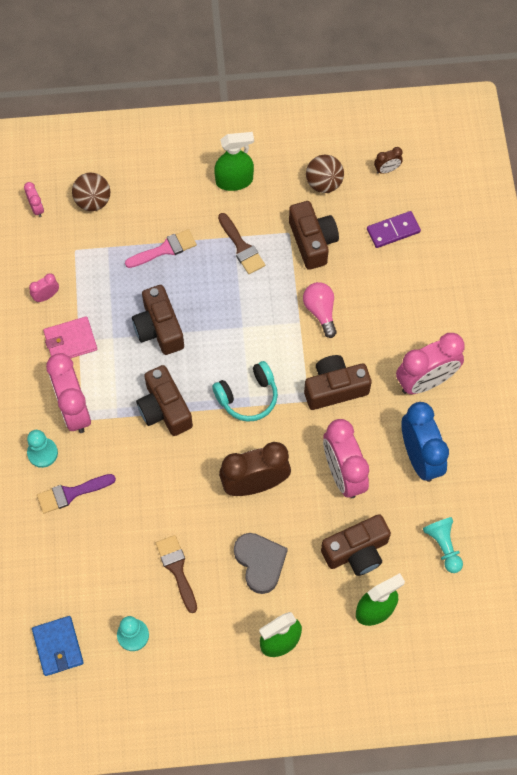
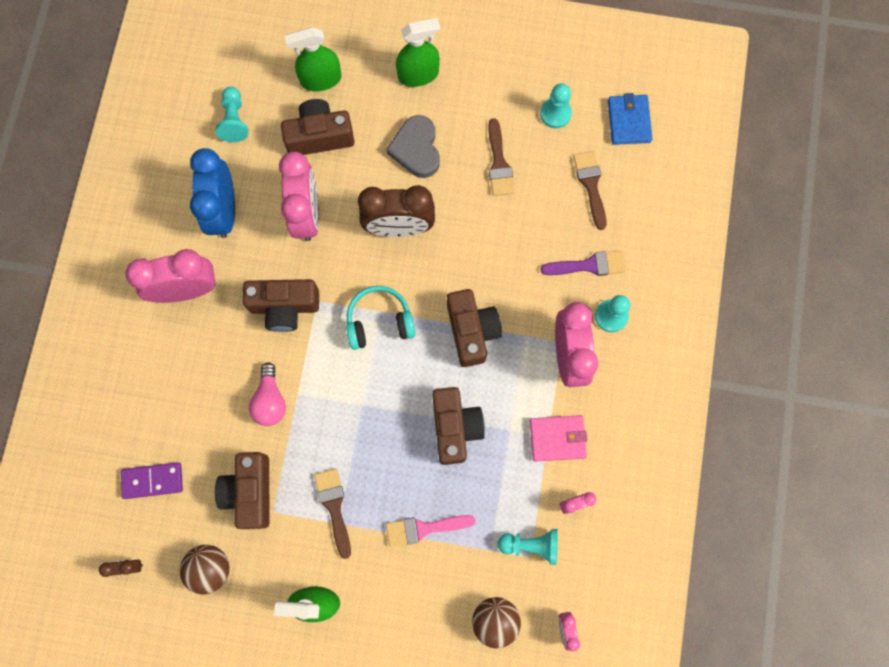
camera: 165 degrees left, 10 degrees up
none -> turquoise pawn [497,529,558,565]
none -> brown brush [573,151,607,230]

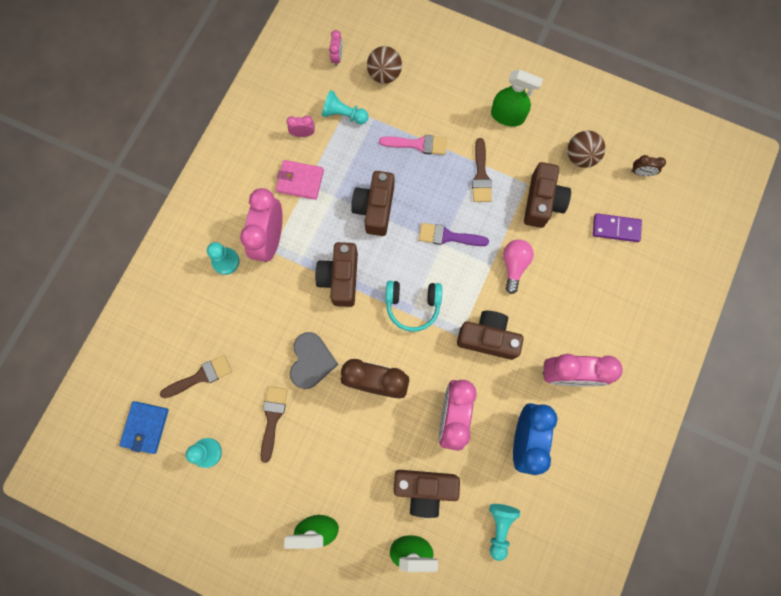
camera: 165 degrees left, 0 degrees up
grey heart [386,115,440,178] -> grey heart moved to [290,332,338,389]
purple brush [541,250,626,276] -> purple brush moved to [419,223,489,246]
brown brush [573,151,607,230] -> brown brush turned 120 degrees counterclockwise [160,355,232,398]

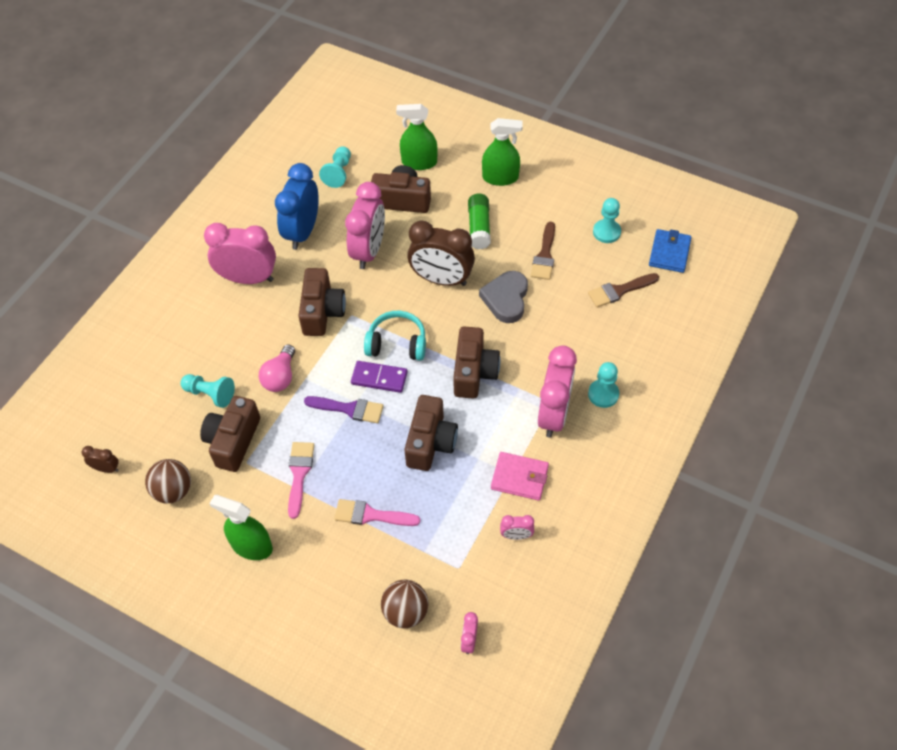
camera: 175 degrees left, 20 degrees down
turquoise pawn [322,90,369,124] -> turquoise pawn moved to [180,374,235,408]
brown camera [457,311,524,360] -> brown camera turned 105 degrees counterclockwise [298,268,346,336]
brown brush [472,138,492,202] -> pink brush [288,442,314,519]
purple domino [593,213,642,242] -> purple domino moved to [351,361,408,393]
none -> green glue stick [468,194,491,249]

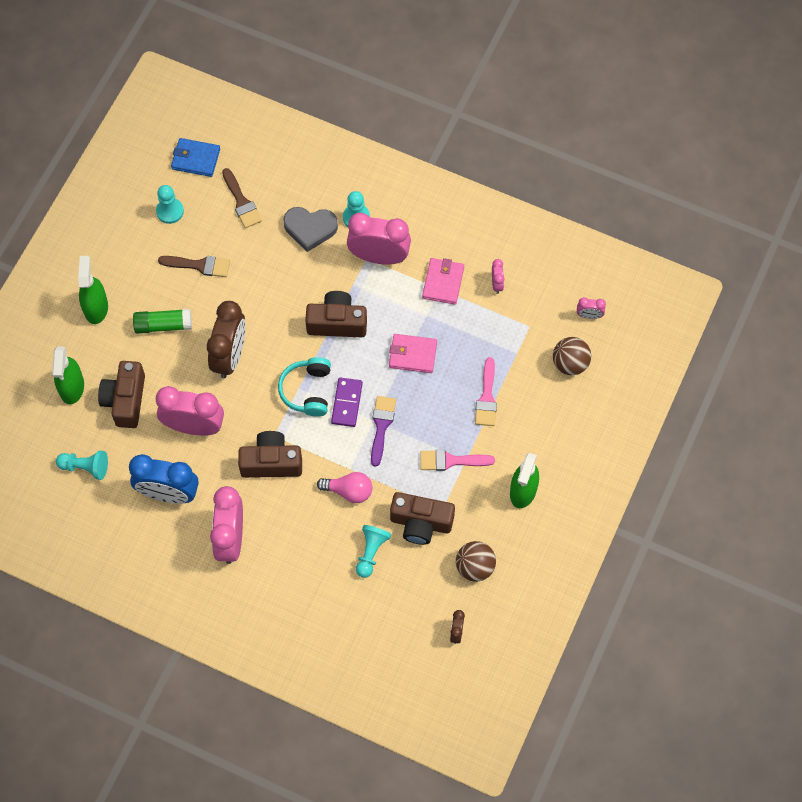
camera: 95 degrees left, 10 degrees up
brown camera [404,395,458,471] -> pink wallet [389,334,437,373]
grey heart [479,271,528,323] -> grey heart moved to [283,207,338,252]

